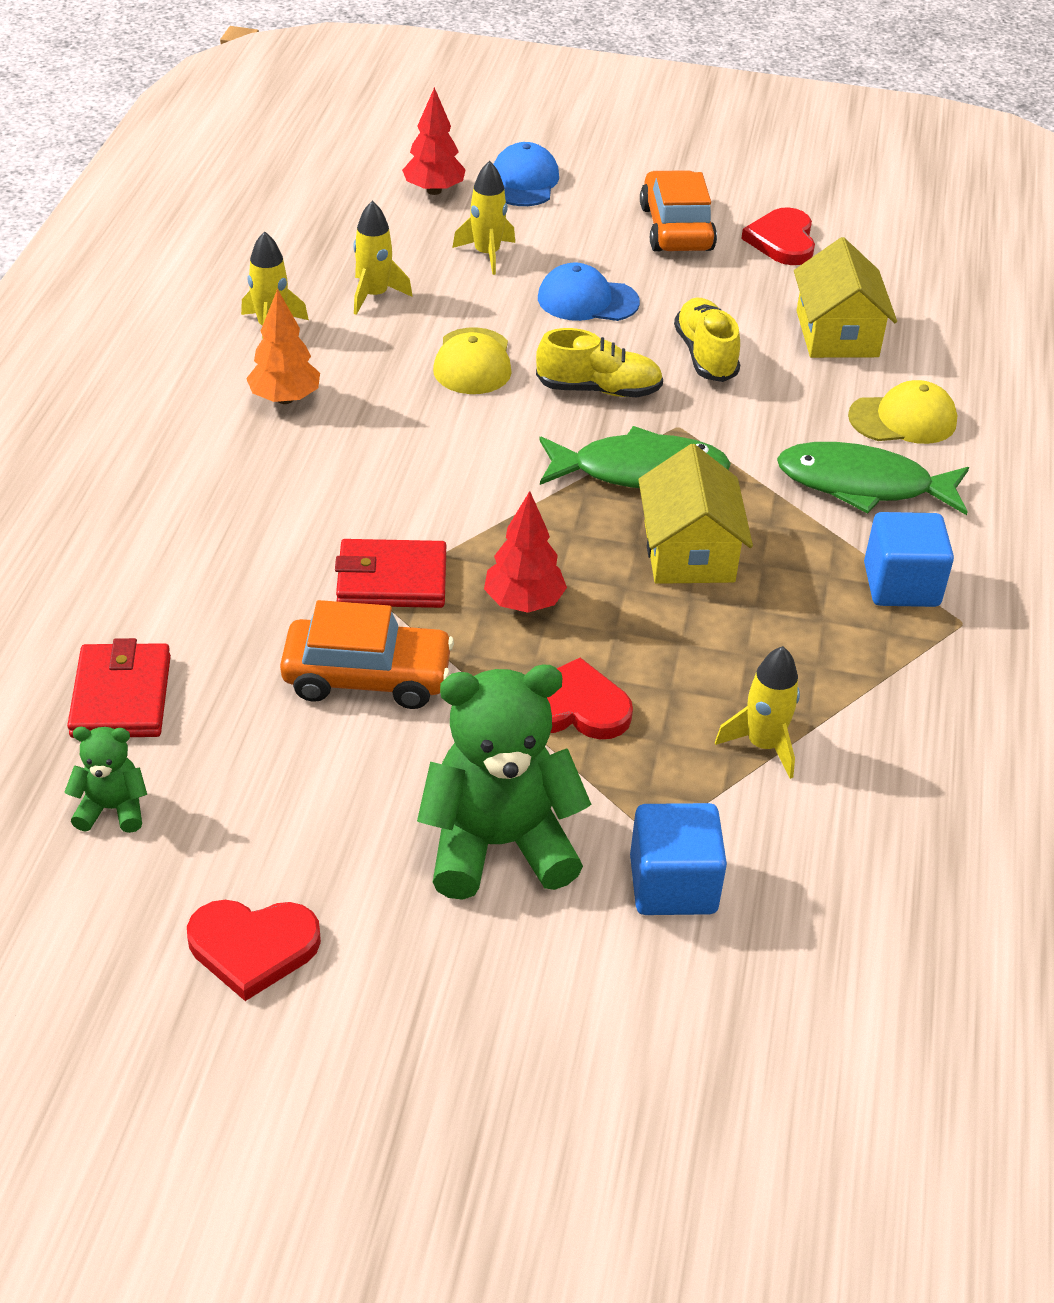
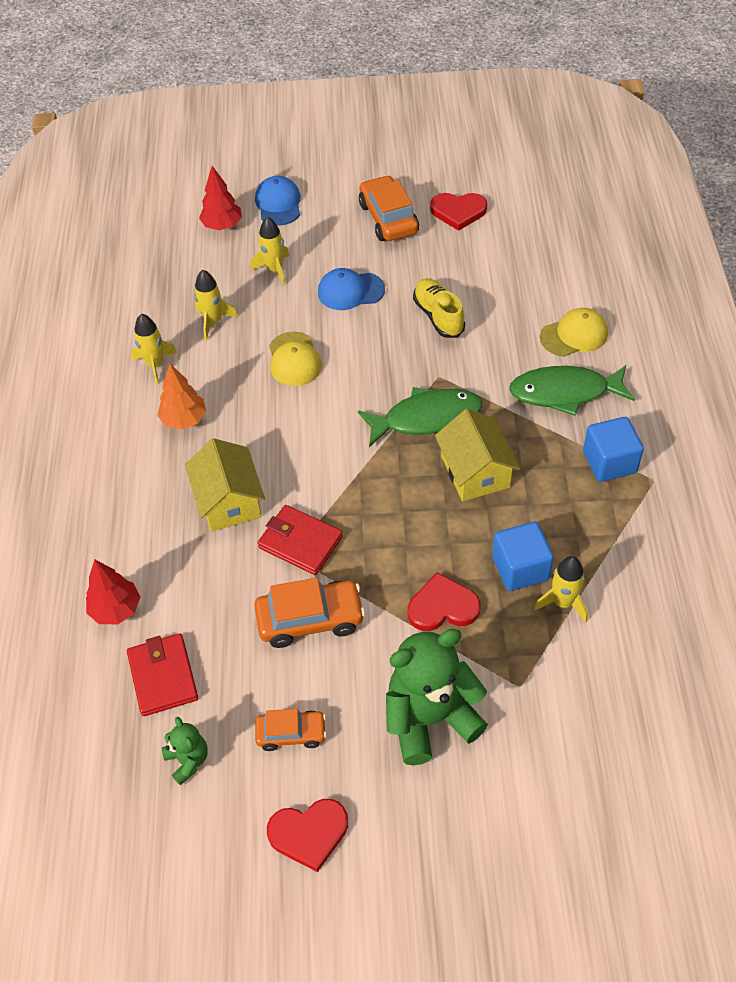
camera: 10 degrees left, 10 degrees up
green teddy bear [64,727,147,833] -> green teddy bear turned 75 degrees clockwise [162,717,208,785]
red wallet [335,539,446,608] -> red wallet turned 45 degrees clockwise [258,505,343,575]
red tree [484,491,567,613] -> red tree moved to [86,560,140,624]
yellow shoe [536,328,663,397] -> none
blue cube [630,803,727,915] -> blue cube moved to [492,522,554,591]
red heart [741,207,815,265] -> red heart turned 75 degrees counterclockwise [430,193,488,231]
yellow house [794,237,897,358] -> yellow house moved to [185,438,265,532]
none -> orange car [255,709,327,751]

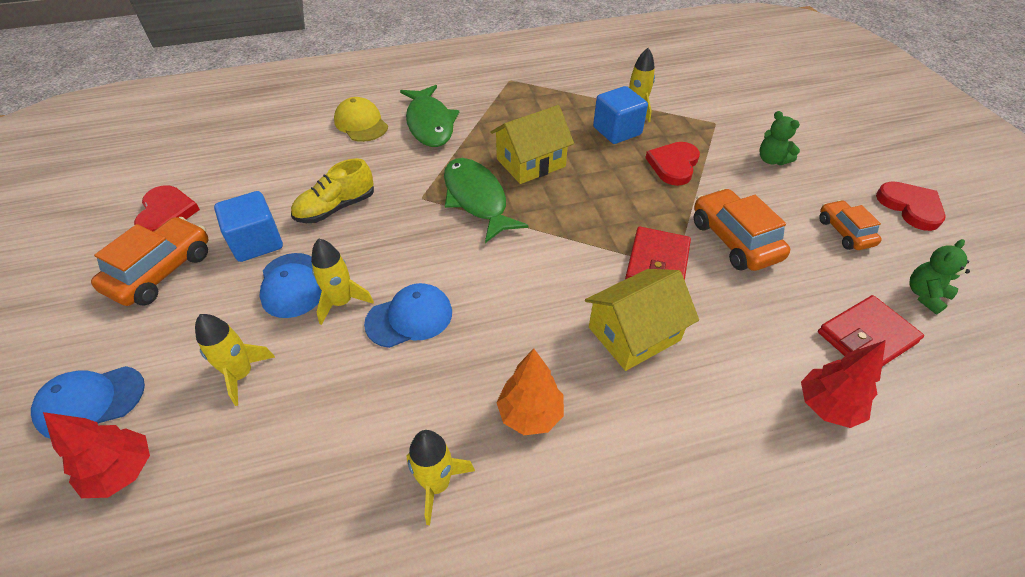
camera: 105 degrees left, 5 degrees down
yellow rocket [194,270,238,341] -> yellow rocket moved to [311,239,374,325]
yellow cap [269,332,322,386] -> blue cap [364,283,452,348]
orange car [359,175,419,241] -> orange car turned 150 degrees clockwise [91,217,209,306]
green teddy bear [386,629,488,765] -> green teddy bear [759,111,800,165], size x0.48
red heart [408,572,481,631] -> red heart turned 45 degrees clockwise [645,142,700,186]
blue cube [583,417,644,482] -> blue cube moved to [214,191,283,262]

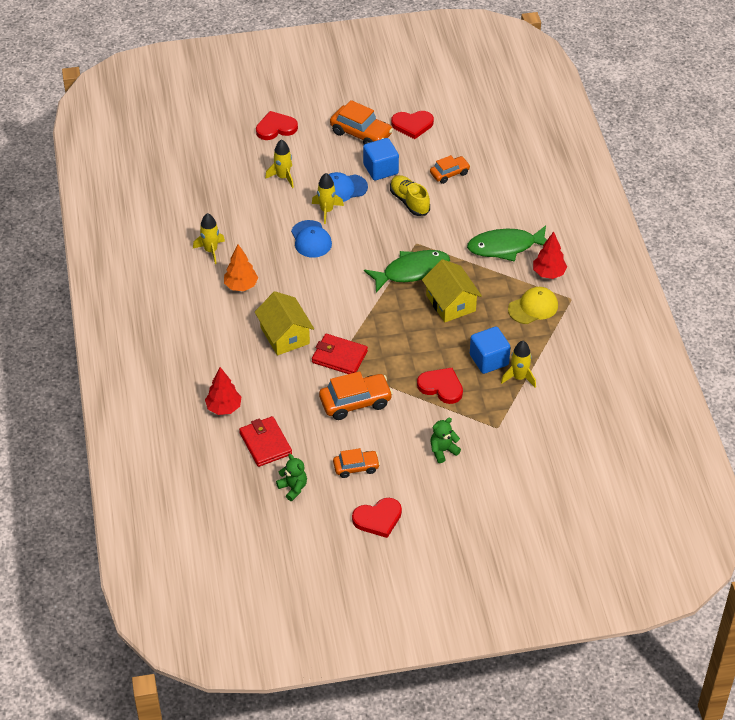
camera: 95 degrees right, 0 degrees up
blue cap [31,366,145,438] -> red heart [256,111,298,140]
red tree [43,412,150,498] -> red tree moved to [533,232,567,279]
yellow cap [334,97,388,142] -> yellow cap moved to [508,287,558,324]
none -> orange car [430,155,470,184]

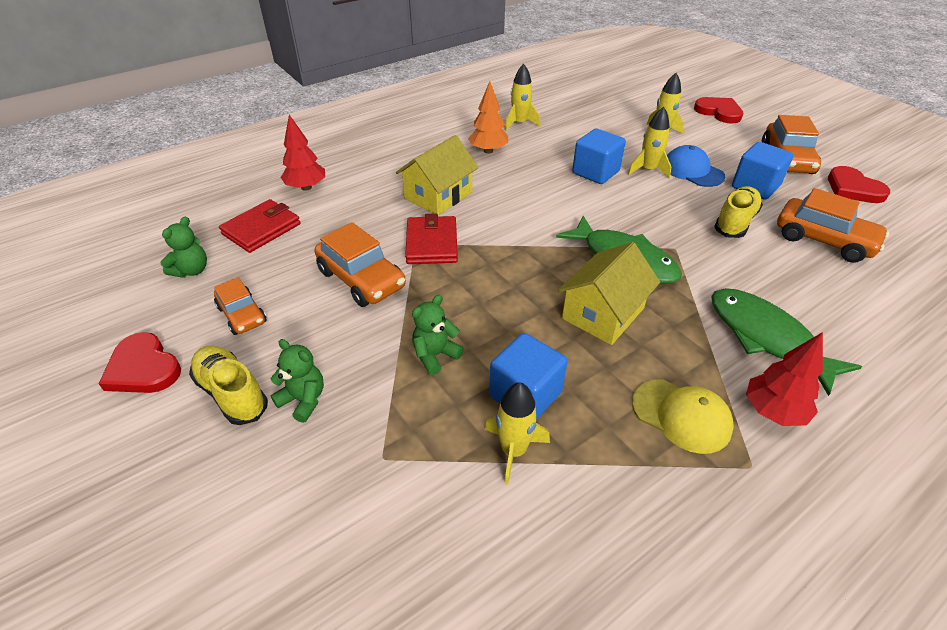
camera: 65 degrees right, 5 degrees down
blue cap [291,220,332,258] -> blue cube [572,129,626,184]
red heart [417,368,463,404] -> green teddy bear [412,295,464,375]
orange car [430,155,470,184] -> orange car [777,188,889,263], size x1.60
none -> yellow shoe [189,345,268,425]

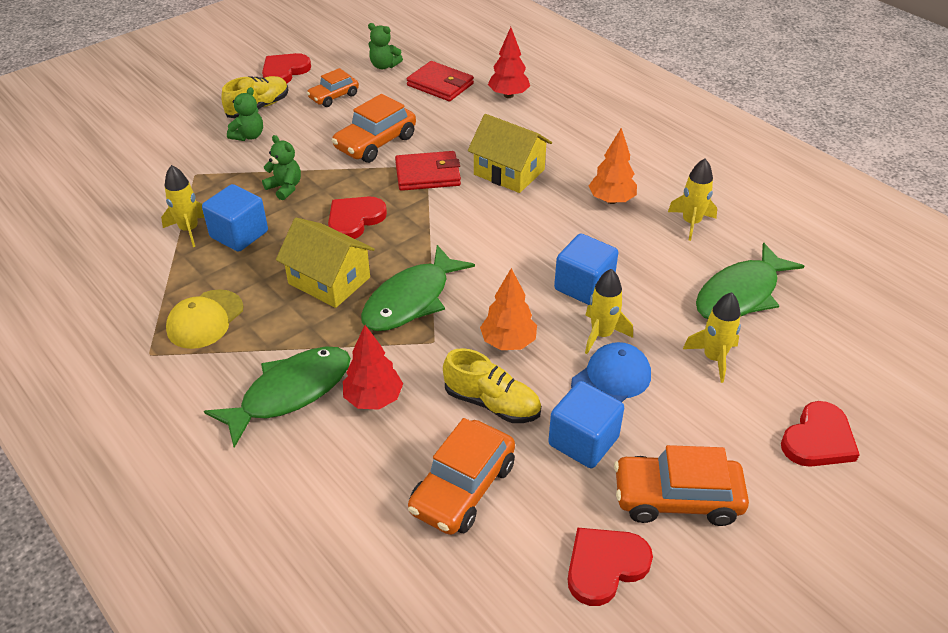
camera: 85 degrees right, 0 degrees up
red tree [746,332,823,426] -> red tree moved to [343,325,403,410]
none -> red heart [328,196,387,239]
none -> orange tree [480,268,537,350]
none -> green fish [696,243,804,319]

